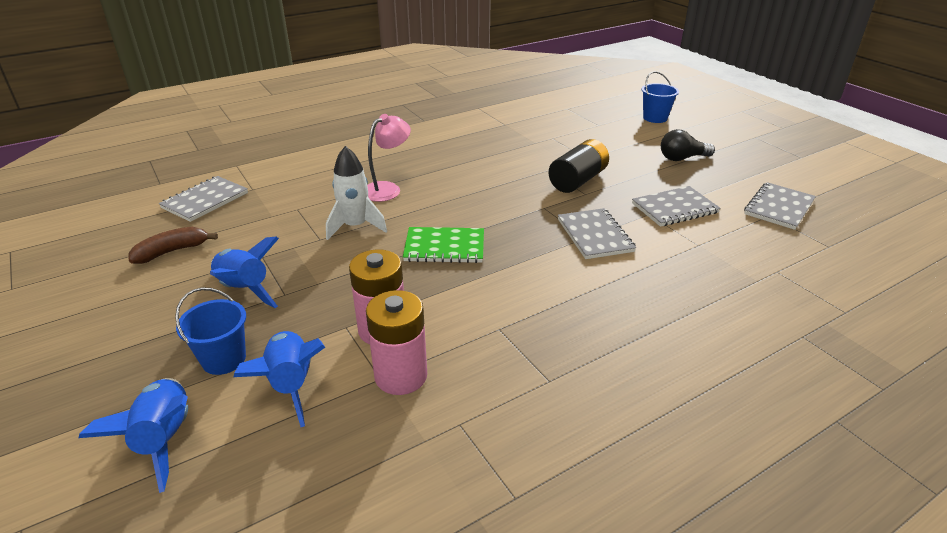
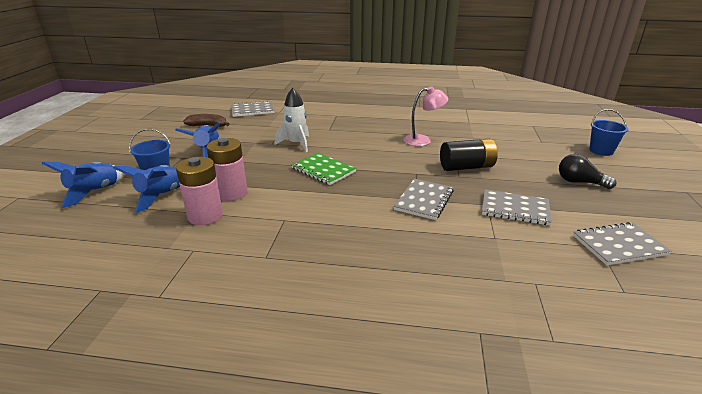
camera: 40 degrees right, 5 degrees down
pink lamp [367,114,411,202] -> pink lamp moved to [403,86,449,146]

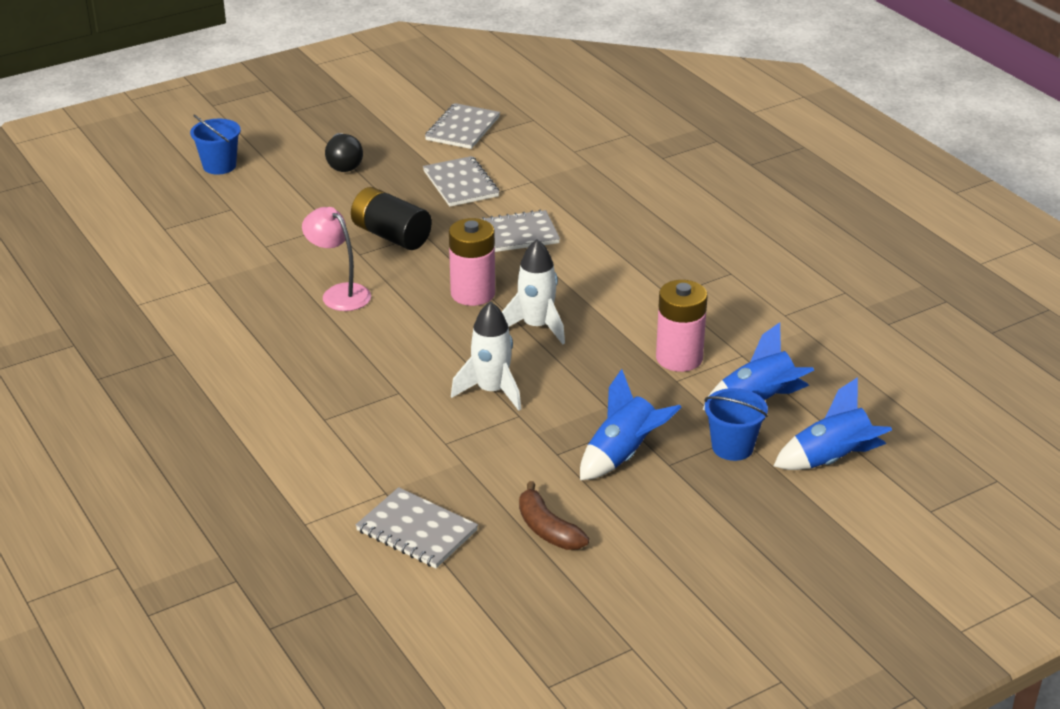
camera: 130 degrees left, 5 degrees up
pink battery [176,157,223,225] -> pink battery moved to [449,218,495,306]
green notebook [291,153,356,185] -> white rocket [502,239,565,344]
grey notebook [573,222,672,265] -> grey notebook turned 75 degrees clockwise [425,103,500,149]

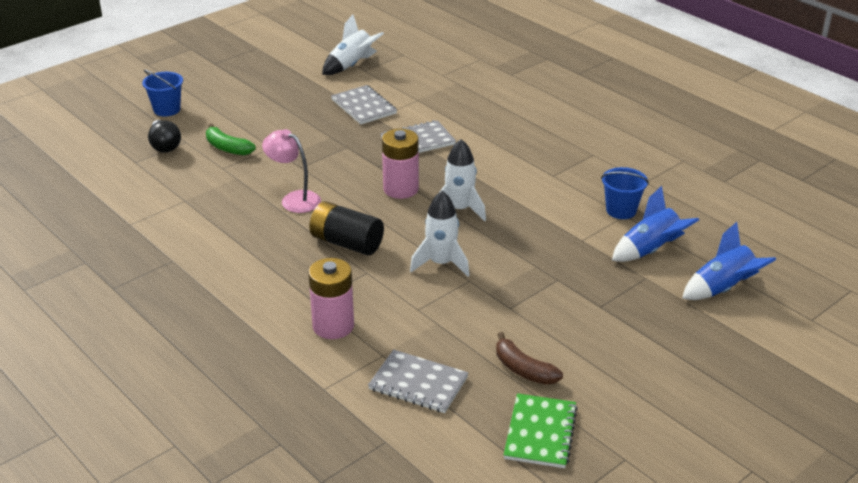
camera: 10 degrees left, 0 degrees up
black light bulb [325,133,363,172] -> black light bulb moved to [148,120,181,153]
black battery [351,187,432,250] -> black battery moved to [309,201,384,256]
grey notebook [425,103,500,149] -> white rocket [322,15,384,75]
blue rocket [580,369,682,480] -> none
pink battery [656,280,707,372] -> pink battery moved to [308,258,354,339]
blue bucket [704,388,768,461] -> blue bucket moved to [601,167,649,219]
none -> green banana [206,124,256,155]
none -> green notebook [503,393,578,468]

